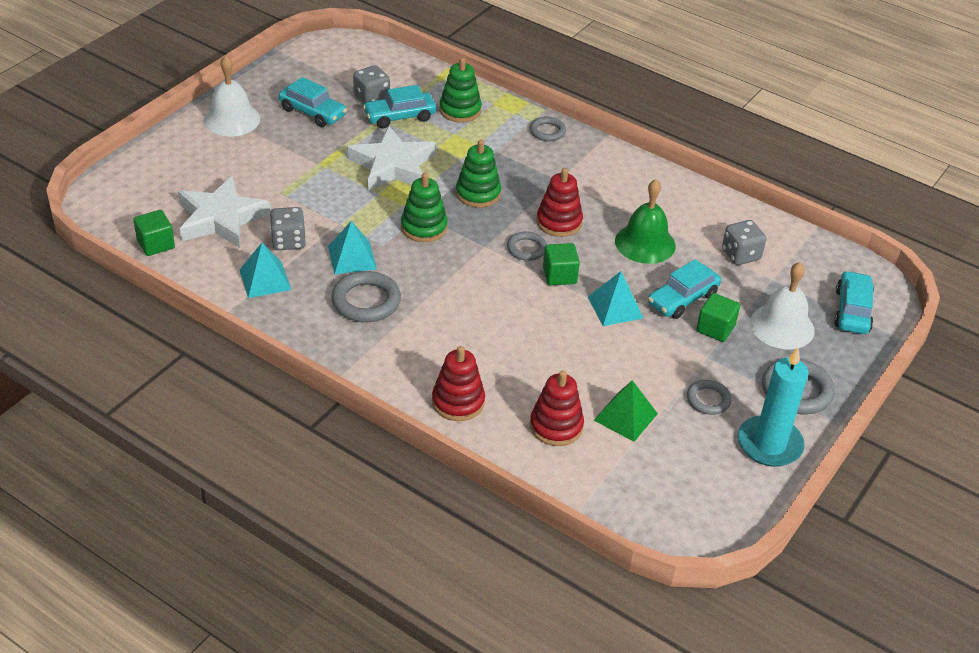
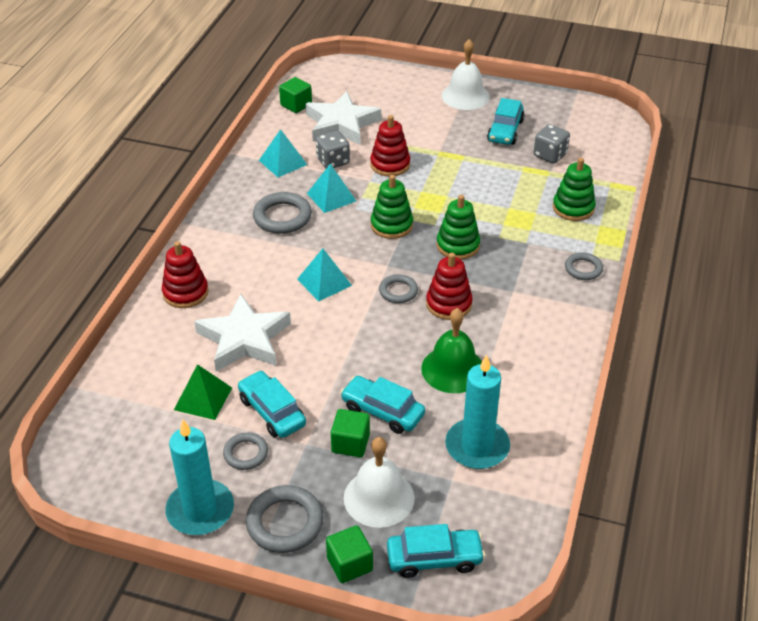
camera: 75 degrees right, 0 degrees up
white star [347,126,436,191] -> white star moved to [194,294,291,372]
turquoise car [363,85,436,128] -> turquoise car moved to [238,370,306,438]
red stacking toy [530,371,584,446] -> red stacking toy moved to [370,115,410,177]
green cube [543,243,580,286] -> green cube moved to [326,525,373,583]
turquoise pyramid [588,271,643,326] -> turquoise pyramid moved to [297,248,352,301]
grey dice [722,220,766,265] -> turquoise candle [445,354,510,469]

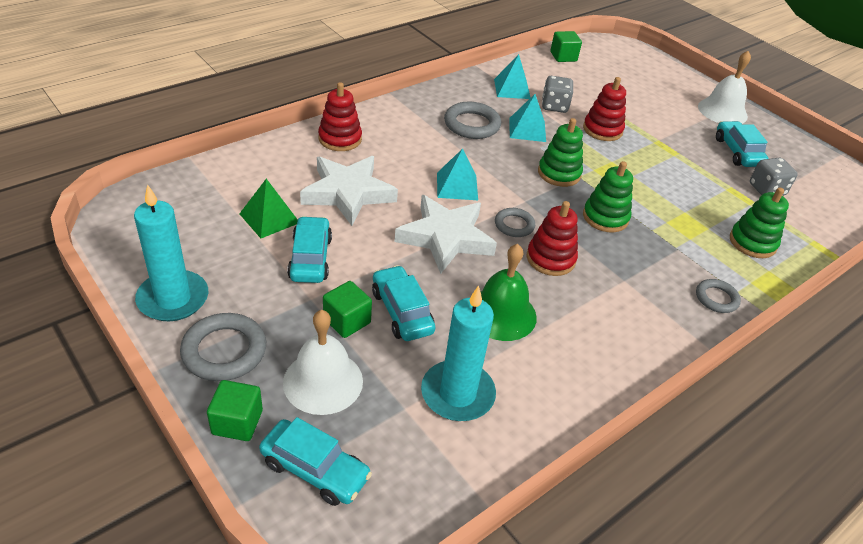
camera: 30 degrees right, 0 degrees up
grey ring [223,433,268,470] -> none
white star [305,91,381,145] -> white star moved to [394,195,497,274]
turquoise car [487,98,524,145] -> turquoise car turned 120 degrees clockwise [716,121,768,167]

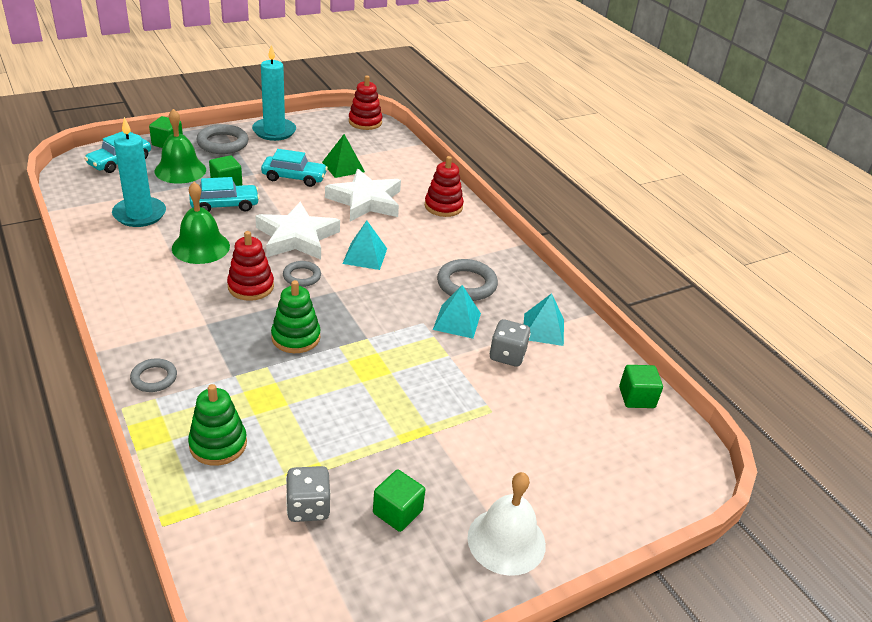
camera: 100 degrees right, 5 degrees down
white bell [283,310,363,415] -> green bell [155,109,206,184]
green stacking toy [538,118,583,187] -> none
red stacking toy [583,77,626,141] -> red stacking toy moved to [349,76,382,130]
turquoise car [716,121,768,167] -> green cube [373,470,425,532]

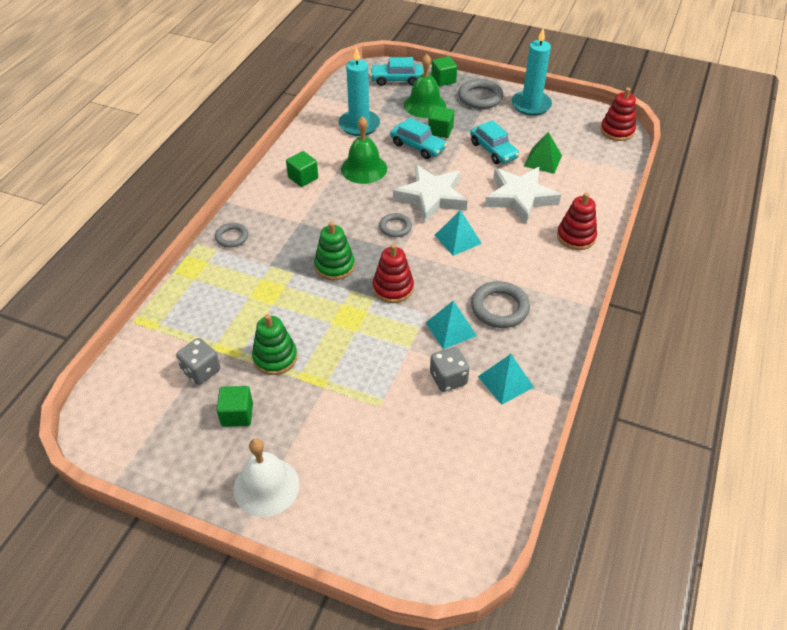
camera: 55 degrees right, 10 degrees up
green stacking toy [188,384,247,466] -> green stacking toy moved to [252,314,297,375]
red stacking toy [227,231,274,301] -> red stacking toy moved to [373,244,414,303]
green cube [619,365,663,408] -> green cube moved to [286,151,318,187]

